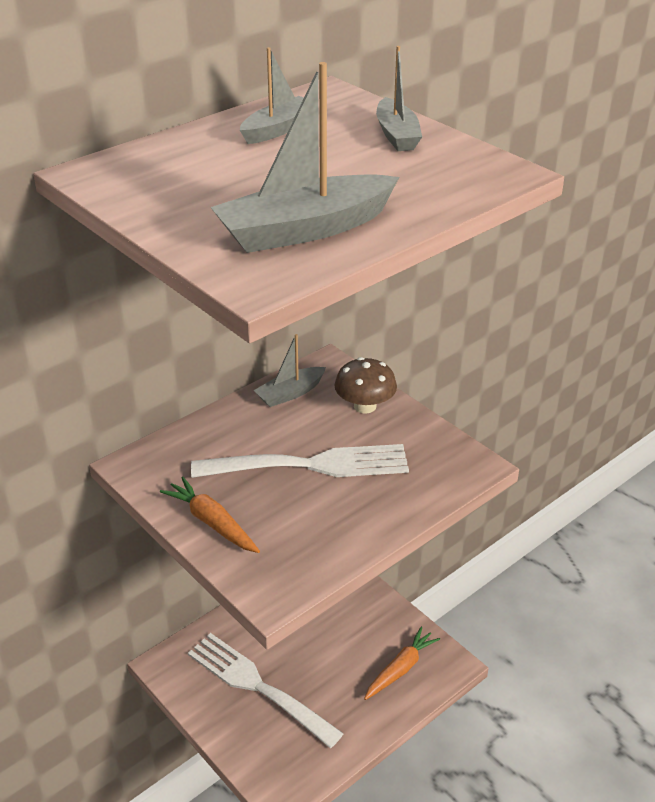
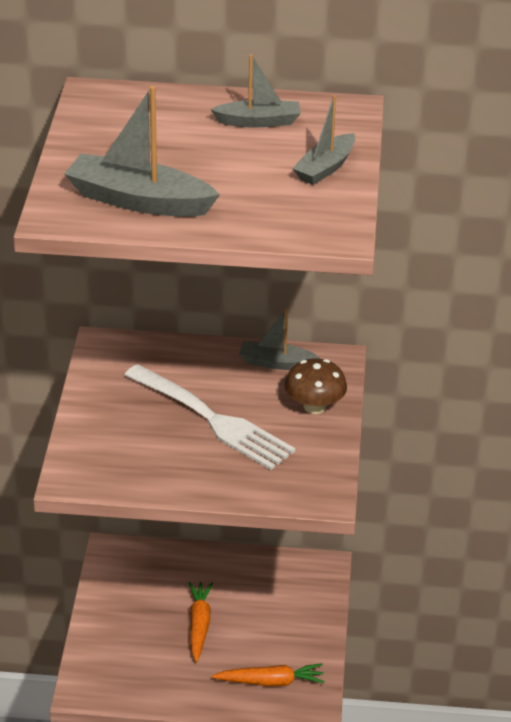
camera: 45 degrees right, 0 degrees up
orange carrot [160,477,260,553] -> orange carrot moved to [188,582,213,663]
white fork [188,633,344,748] -> none

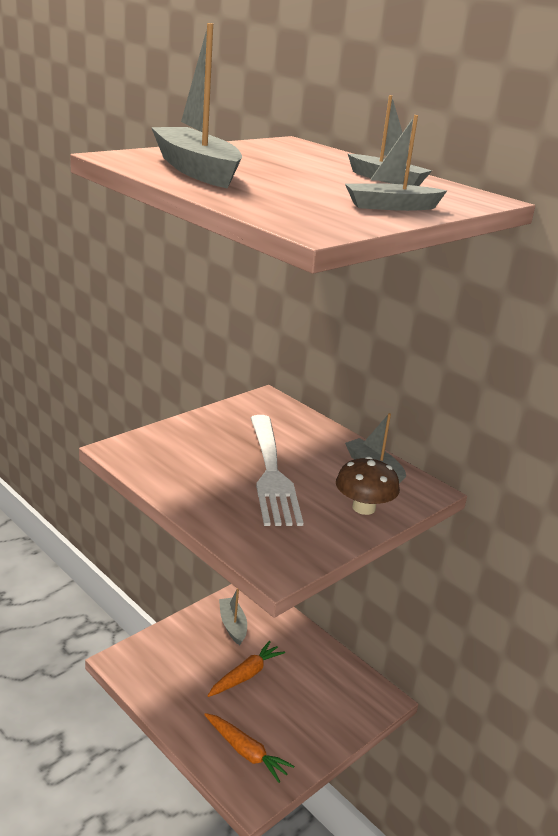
camera: 40 degrees right, 10 degrees down
none -> grey boat [219,589,247,646]

